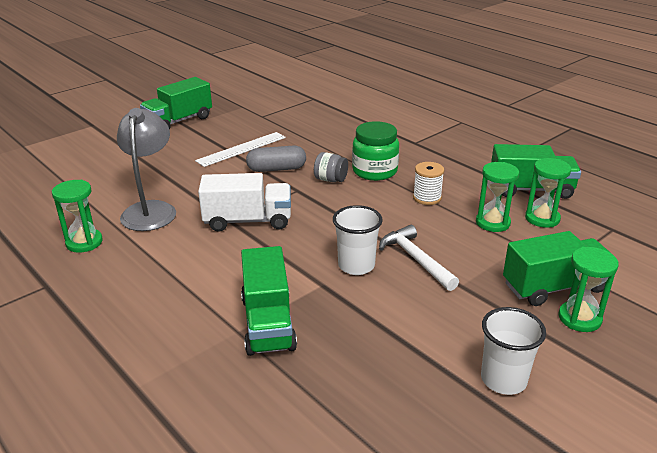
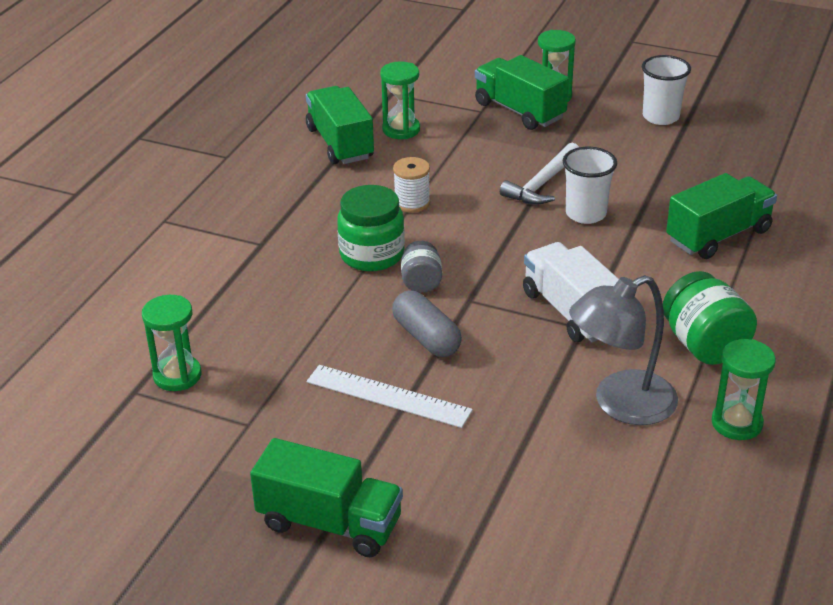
camera: 115 degrees left, 5 degrees up
green hourglass [476,162,519,232] -> green hourglass moved to [142,295,202,391]
none -> green jar [663,271,757,365]

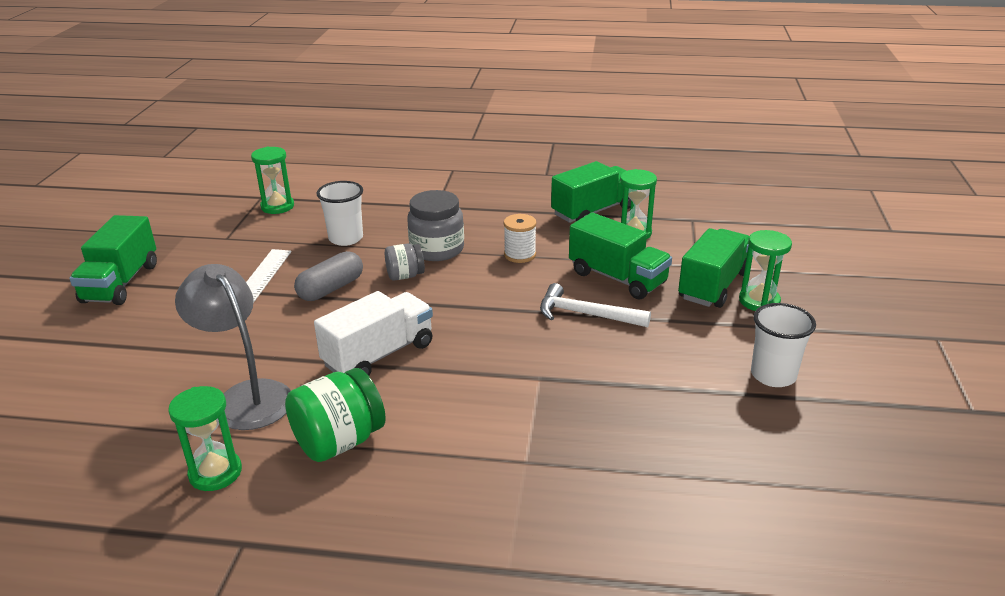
camera: 75 degrees right, 5 degrees down
green jar [337,185,405,271] -> grey jar [407,190,464,261]
white cup [562,147,617,224] -> white cup moved to [317,181,363,246]
green truck [666,173,777,259] -> green truck moved to [569,212,672,299]

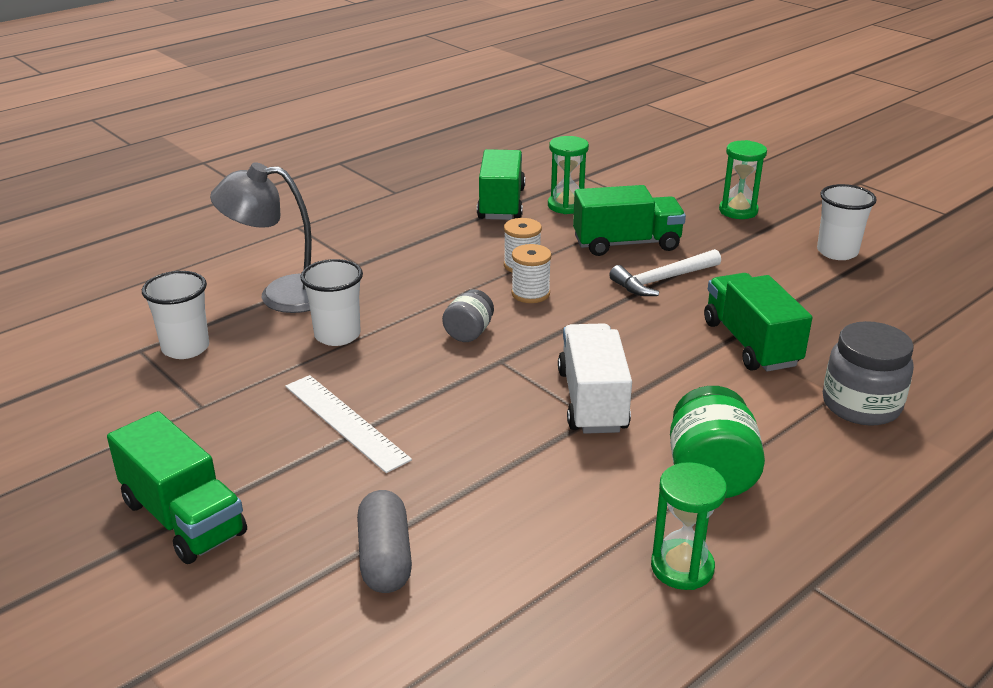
camera: 50 degrees left, 0 degrees up
grey lamp [175,264,291,430] -> grey lamp moved to [210,163,312,313]
green hourglass [251,147,294,214] -> white cup [142,271,209,359]
grey capsule [294,251,363,301] -> grey capsule moved to [357,490,412,593]
grey jar [407,190,464,261] -> grey jar moved to [823,321,914,426]
green truck [678,228,749,308] -> green truck moved to [704,273,812,372]
none -> white spool [511,244,551,303]

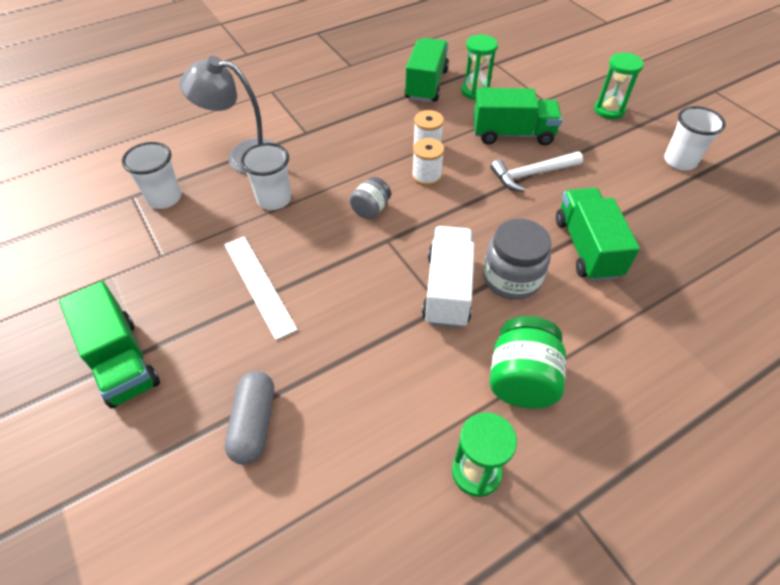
camera: 10 degrees right, 20 degrees up
grey jar [823,321,914,426] -> grey jar moved to [483,219,551,300]

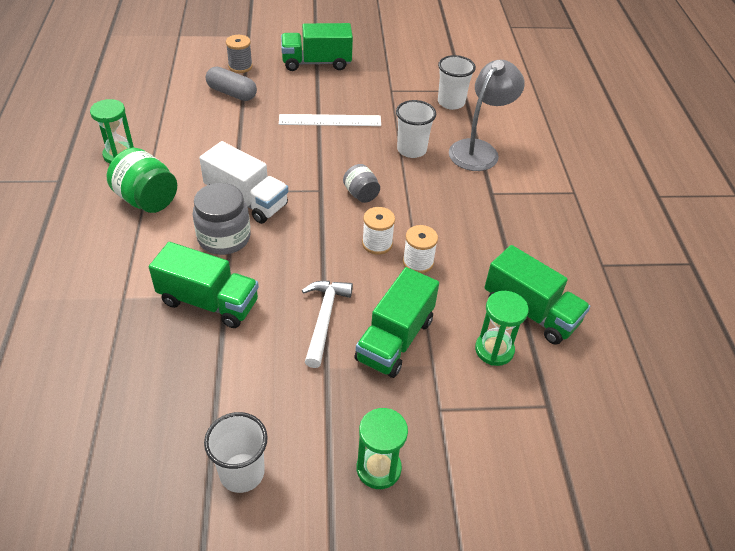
camera: 115 degrees right, 5 degrees down
none -> grey spool [226,35,253,73]

